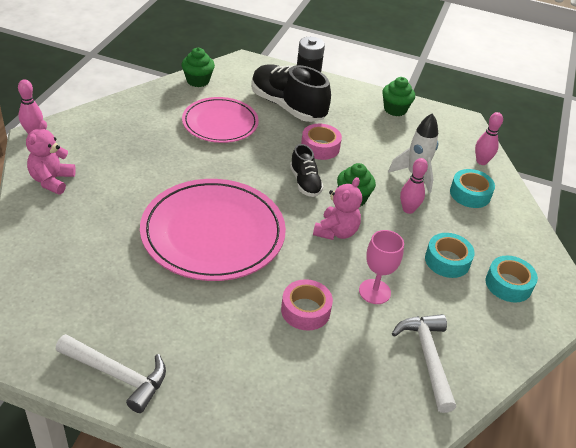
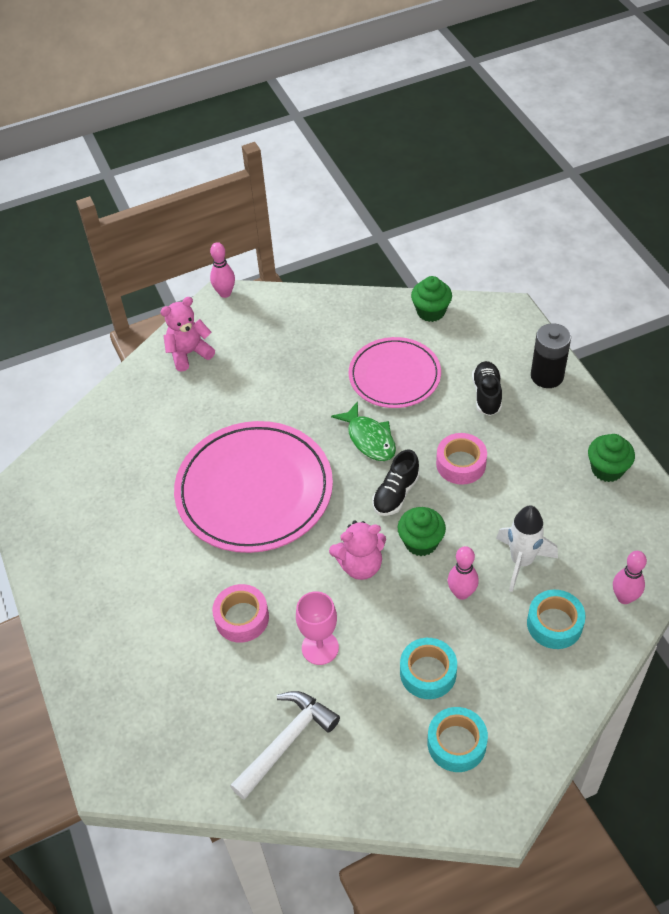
camera: 55 degrees right, 10 degrees up
white hammer [56,334,166,413] -> none
black shoe [251,64,331,122] -> black shoe [472,361,502,416], size x0.54
none -> green fish [331,401,396,461]

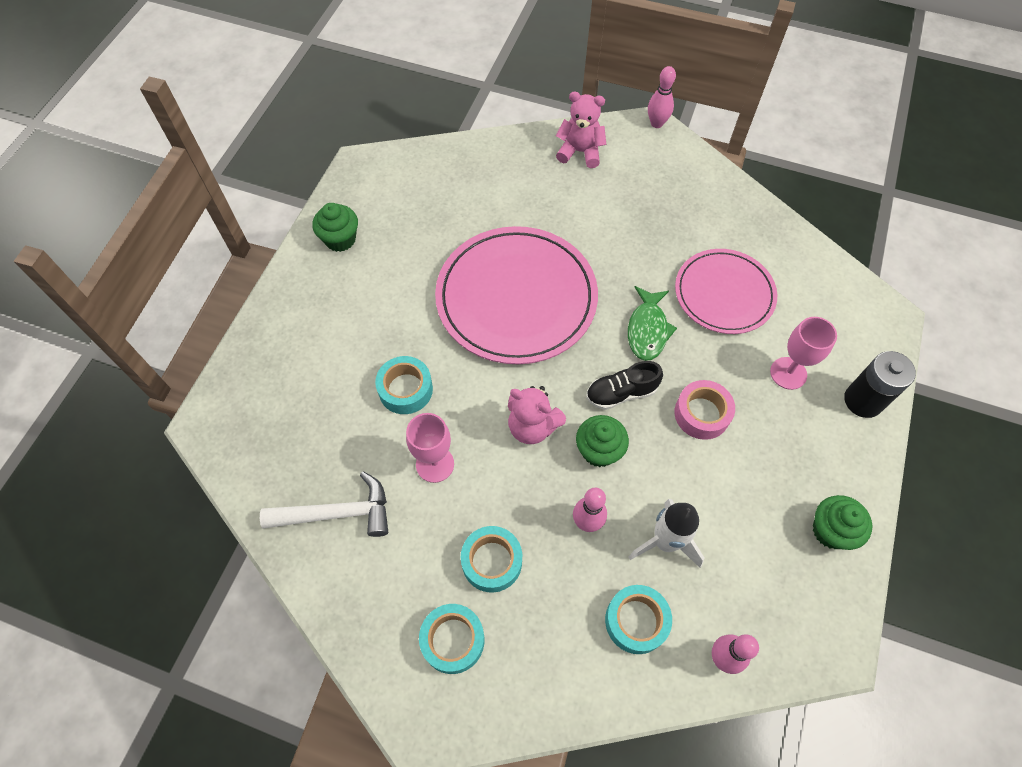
camera: 40 degrees right, 10 degrees up
pink tape [212,584,269,643] -> turquoise tape [375,356,433,414]
green cupcake [411,276,452,322] -> green cupcake moved to [312,203,358,252]
black shoe [472,361,502,416] -> pink goblet [770,317,837,390]

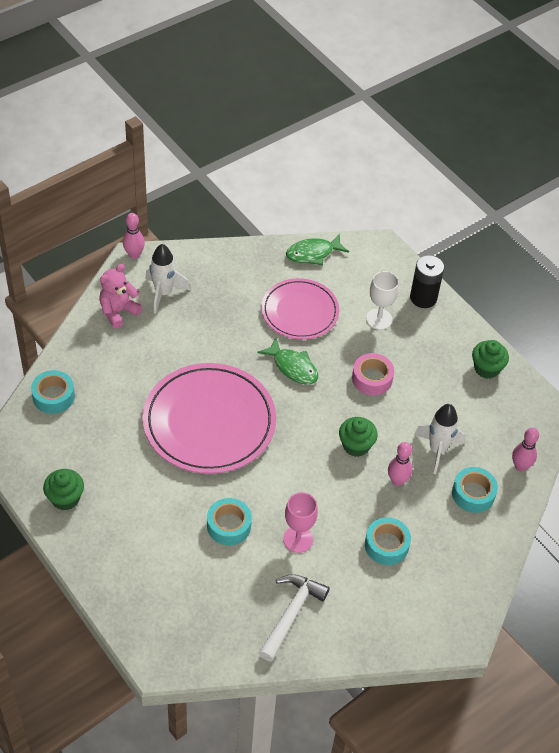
camera: 60 degrees left, 10 degrees down
turquoise tape [419,604,485,674] -> turquoise tape moved to [31,370,75,414]
pink teddy bear [508,386,566,444] -> none
black shoe [586,361,663,410] -> none
pink goblet [770,317,837,390] -> white goblet [366,271,399,330]
none -> white rocket [145,244,190,314]
none -> green fish [286,234,349,265]

